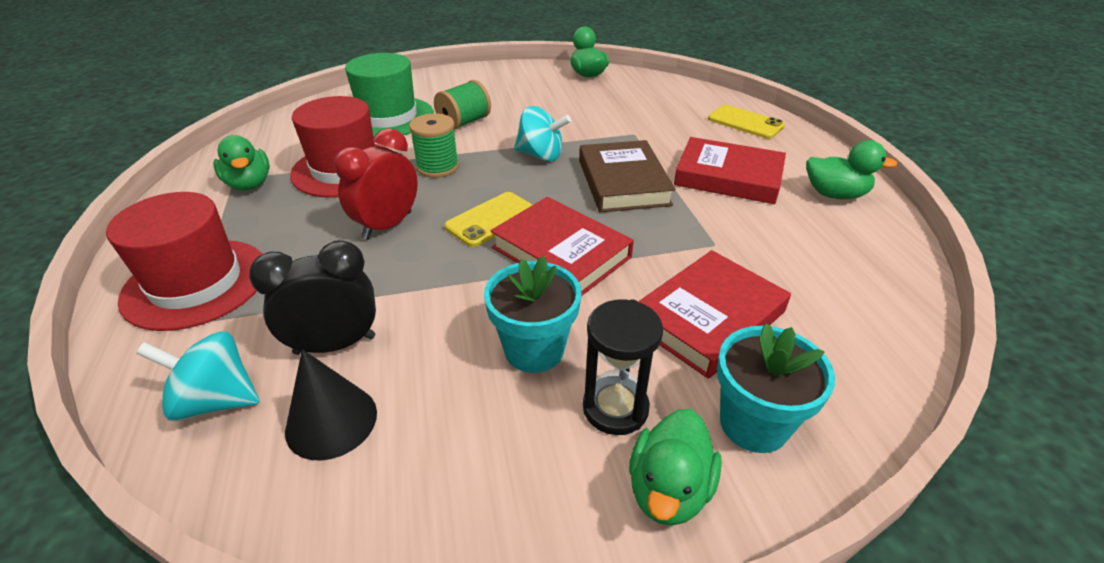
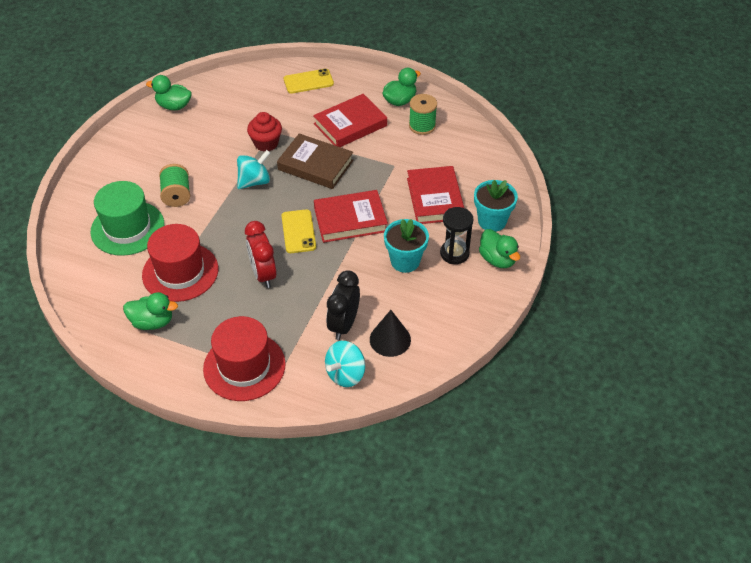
camera: 55 degrees left, 10 degrees up
green spool [409,114,459,178] -> green spool moved to [409,94,437,135]
none -> red cupcake [247,112,282,152]

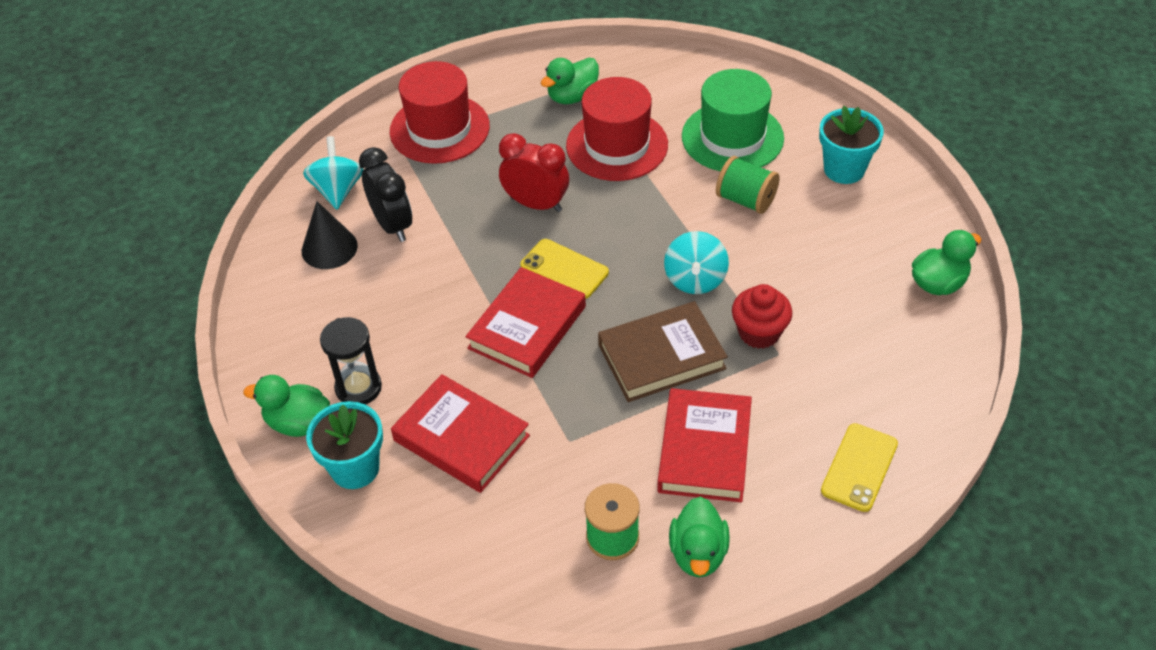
camera: 135 degrees right, 0 degrees up
turquoise flower pot [384,219,429,273] -> turquoise flower pot moved to [819,106,884,184]

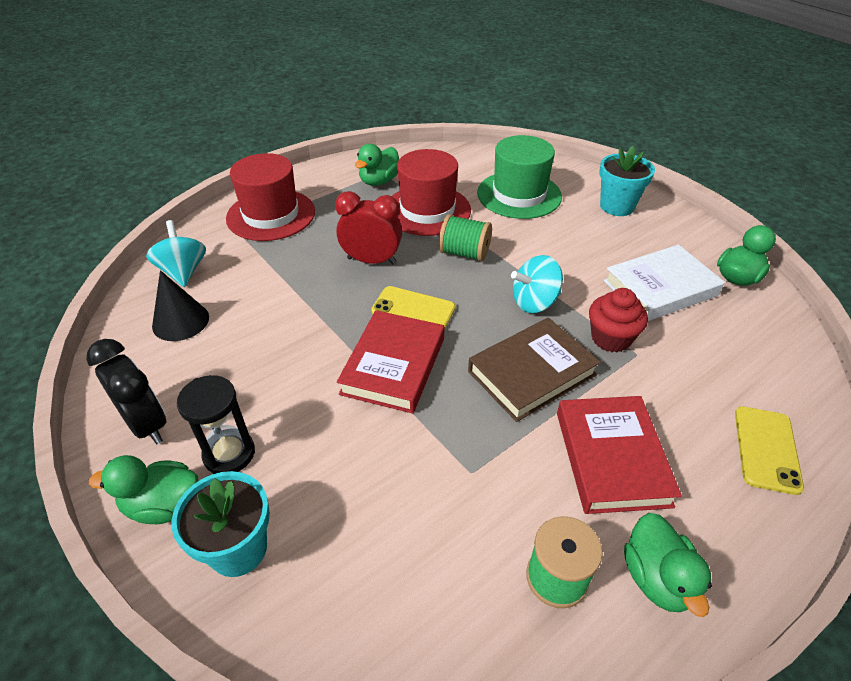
camera: 15 degrees left, 5 degrees down
black clock [359,147,412,242] -> black clock moved to [86,339,167,444]
red book [391,374,530,493] -> none
turquoise spinning top [664,231,729,294] -> turquoise spinning top turned 75 degrees clockwise [511,255,563,313]
green spool [716,156,780,214] -> green spool moved to [439,214,492,262]
none -> white book [604,245,725,321]

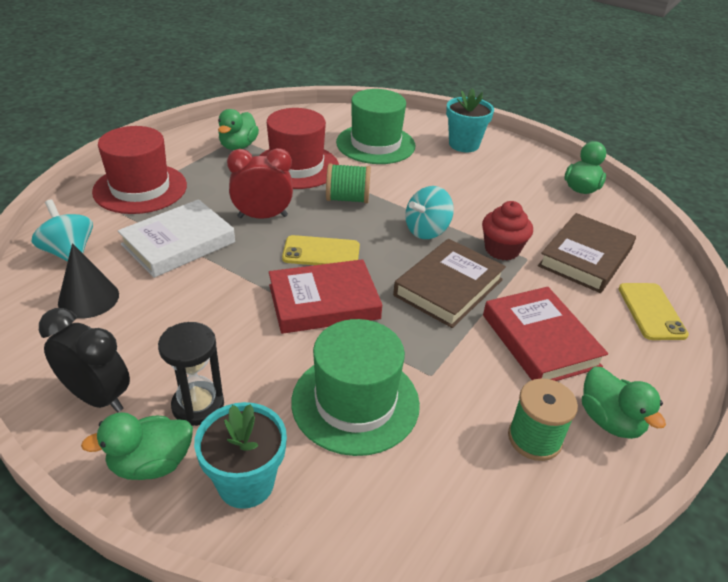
camera: 20 degrees left, 5 degrees down
red book [337,310,444,413] -> red book turned 75 degrees clockwise [269,259,382,334]
white book [604,245,725,321] -> white book moved to [118,199,235,278]
none -> green hat [291,319,420,456]
none -> brown book [538,213,636,293]

